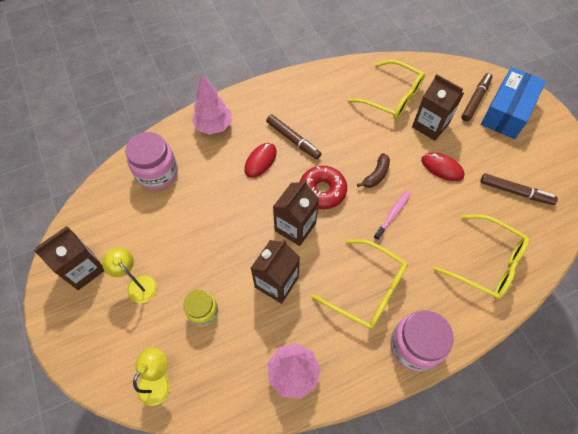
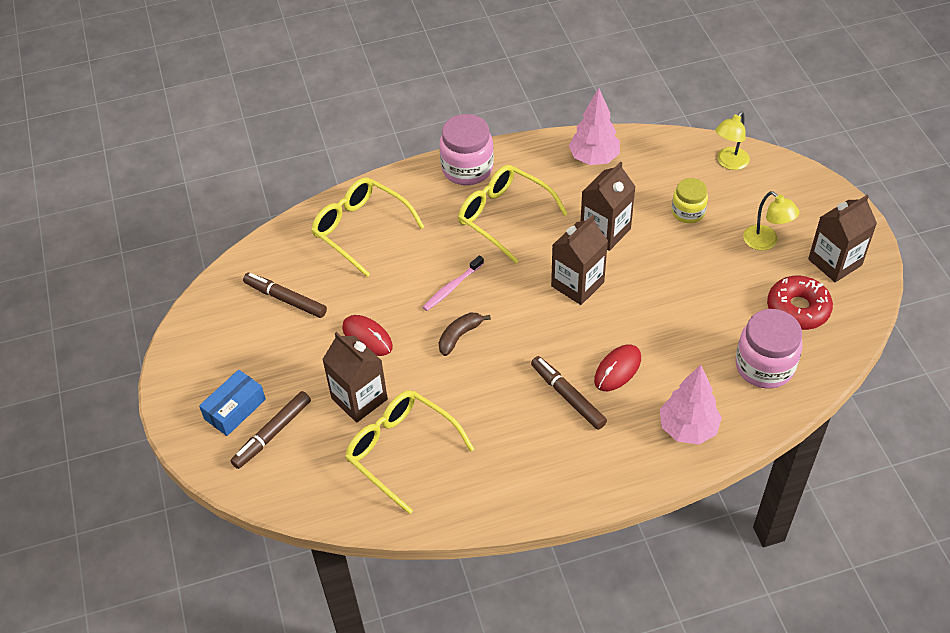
camera: 170 degrees left, 10 degrees down
red donut [299,166,347,209] -> red donut moved to [767,276,833,330]
blue box [481,67,546,139] -> blue box [199,370,266,436], size x0.61

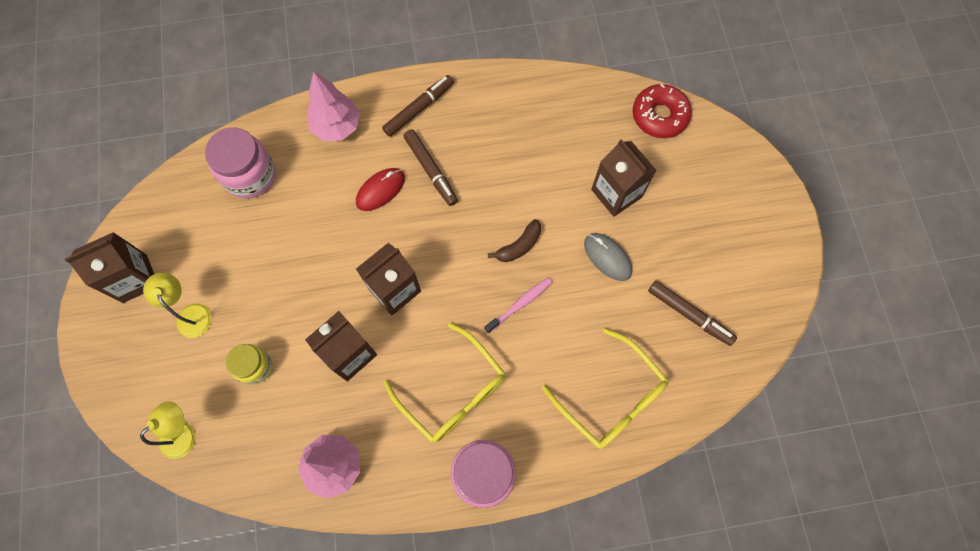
camera: 175 degrees left, 20 degrees up
blue box [199,370,266,436] -> none
brown marker [231,391,311,469] -> brown marker moved to [382,75,454,137]
red mouse [342,315,393,356] -> grey mouse [584,233,632,281]
yellow glasses [345,390,474,514] -> none
red donut [767,276,833,330] -> red donut moved to [633,84,692,138]

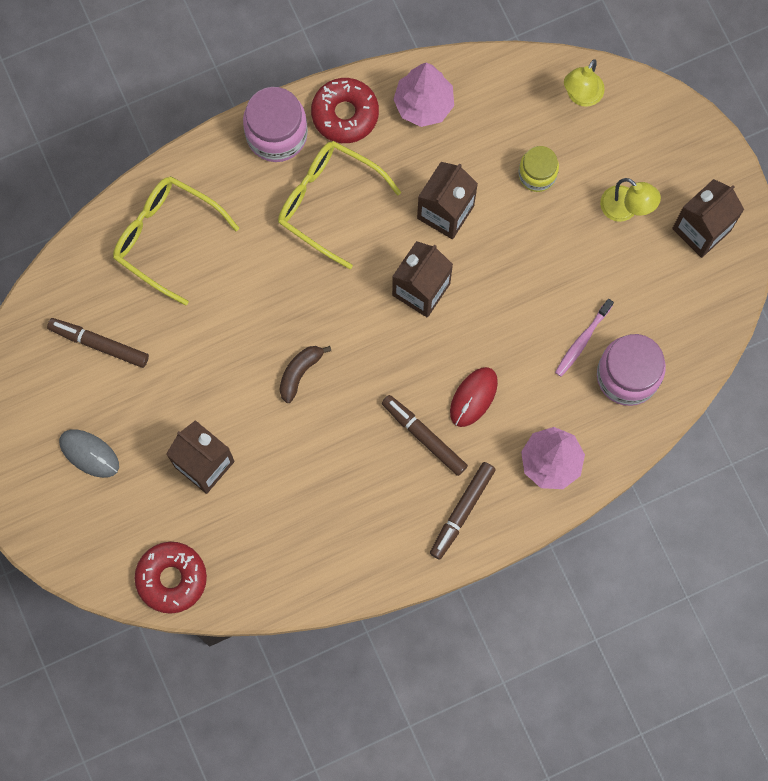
camera: 165 degrees right, 5 degrees up
pink toothbrush [484,278,552,333] -> pink toothbrush moved to [555,299,614,377]
grey mouse [584,233,632,281] -> grey mouse moved to [59,429,119,478]
none -> red donut [311,78,379,143]

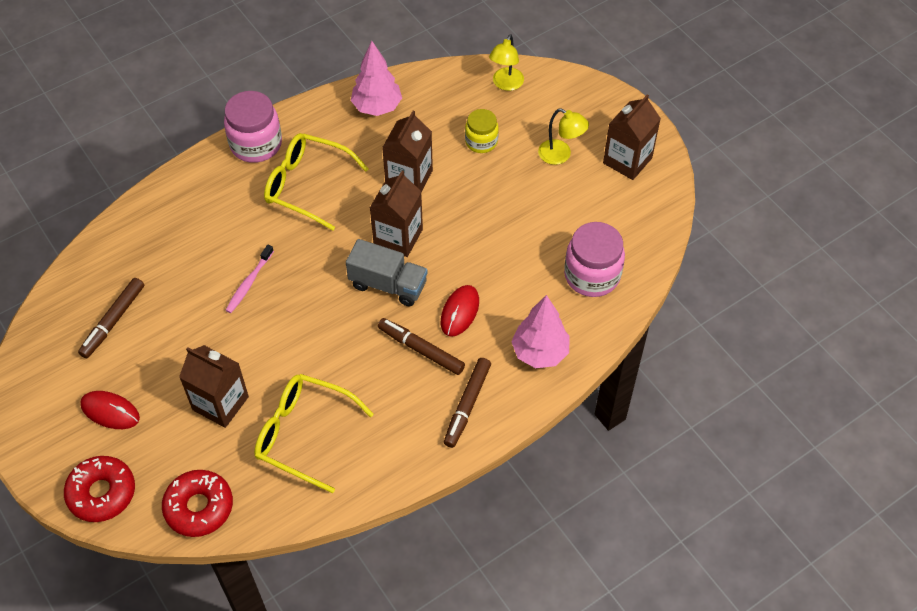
camera: 10 degrees left, 20 degrees down
brown marker [47,318,149,368] -> brown marker turned 75 degrees counterclockwise [78,278,144,358]
grey mouse [59,429,119,478] -> red mouse [80,391,140,429]
yellow glasses [113,176,239,306] -> yellow glasses moved to [254,374,374,493]
brown banana [280,346,331,403] -> none
red donut [311,78,379,143] -> red donut moved to [64,456,135,522]
pink toothbrush [555,299,614,377] -> pink toothbrush moved to [225,245,274,313]
none -> grey truck [346,239,428,306]

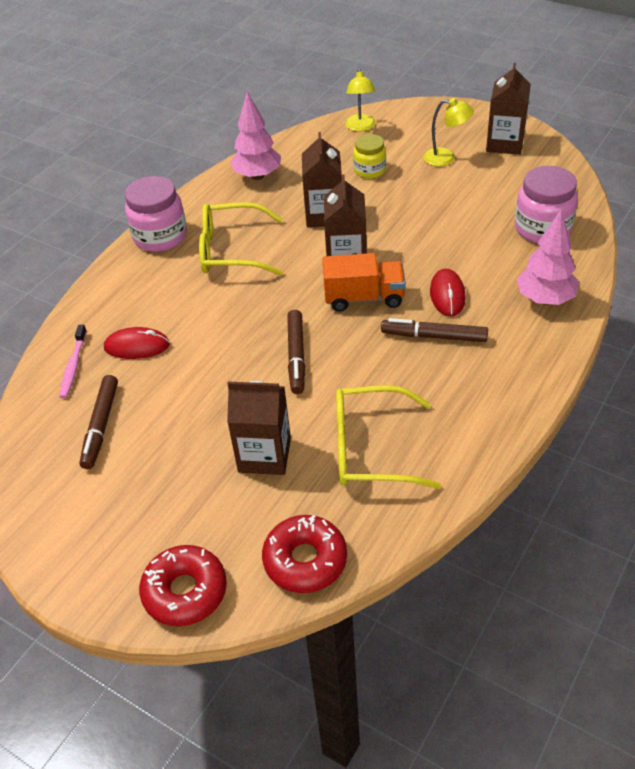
camera: 20 degrees left, 10 degrees down
red mouse [80,391,140,429] -> red mouse moved to [104,327,170,359]
pink toothbrush [225,245,274,313] -> pink toothbrush moved to [59,325,87,398]
grey truck [346,239,428,306] -> orange truck [322,253,406,312]
brown marker [444,358,491,448] -> brown marker moved to [287,310,305,394]

